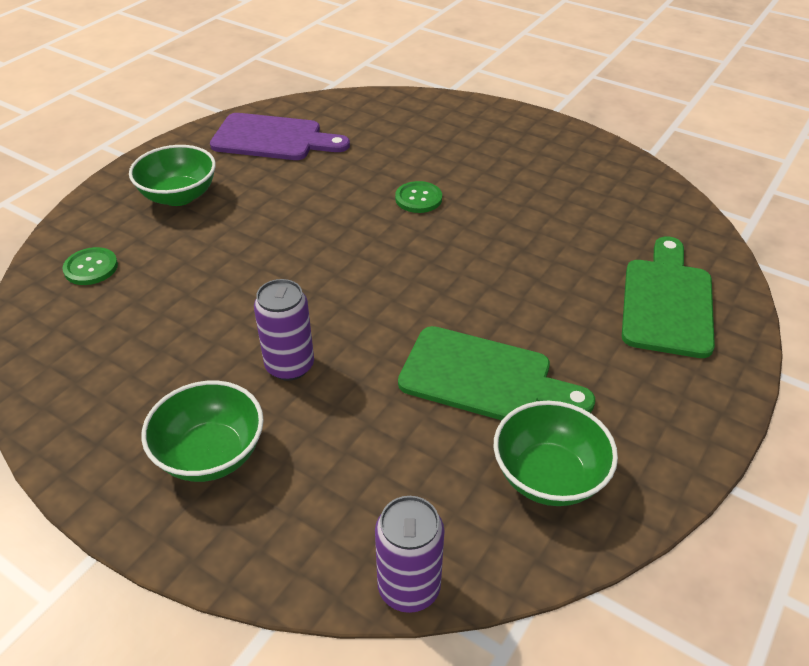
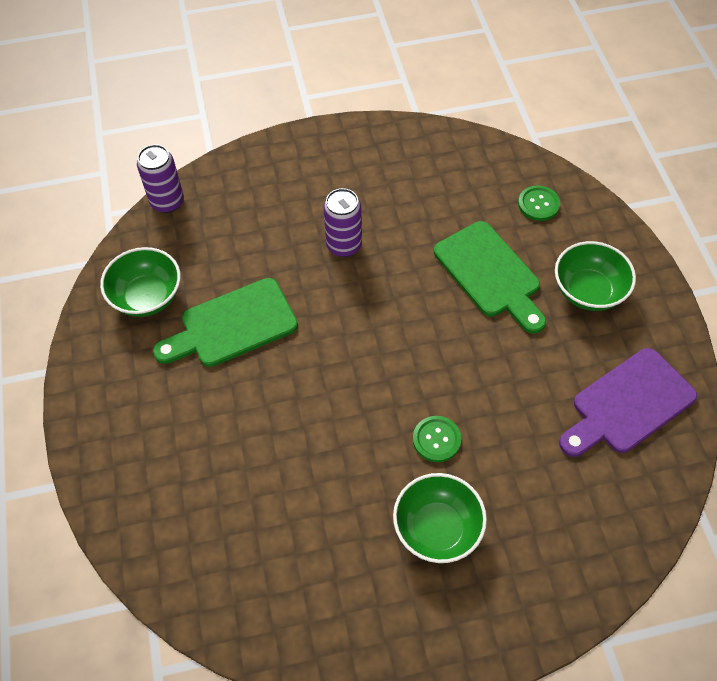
camera: 135 degrees right, 15 degrees up
green bowl [141,380,264,482] -> green bowl moved to [393,473,487,563]
green cutting board [622,236,715,358] -> green cutting board moved to [434,221,546,334]

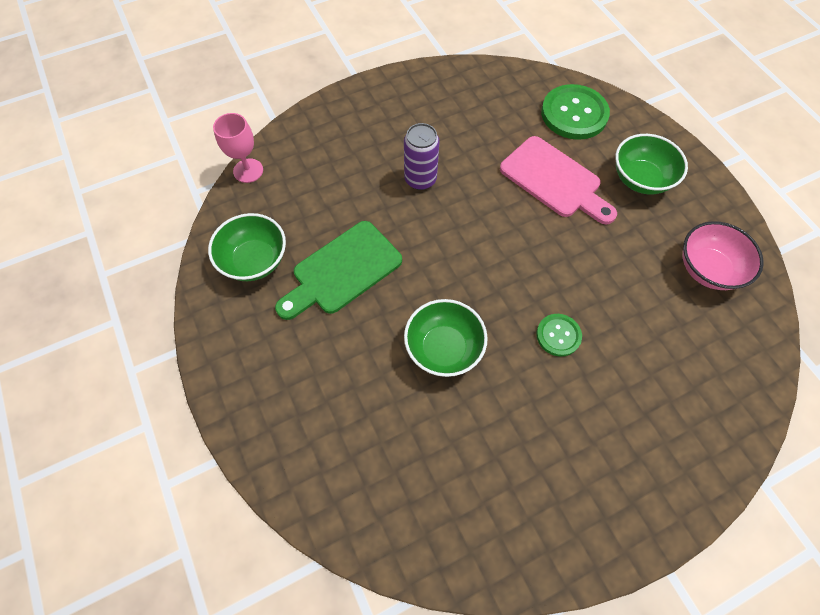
camera: 15 degrees left, 5 degrees up
purple can [137,144,184,213] -> pink goblet [213,113,263,183]
green bowl [393,473,487,563] -> green bowl moved to [404,299,488,377]
green cutting board [434,221,546,334] -> pink cutting board [500,136,617,224]
green button [518,185,560,221] -> green button [541,84,610,140], size x1.83
purple cutting board [559,348,697,457] -> pink bowl [683,221,764,290]

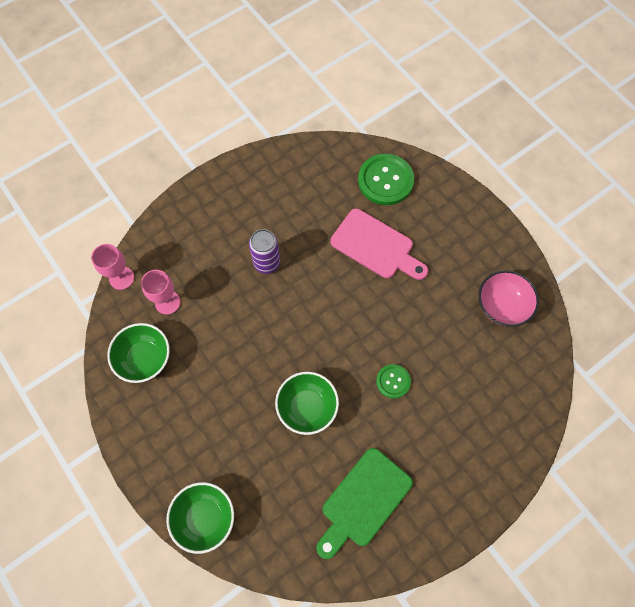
camera: 10 degrees left, 5 degrees up
green cutting board [275,221,402,320] -> green cutting board moved to [316,448,413,559]
green bowl [615,134,688,195] -> green bowl moved to [166,482,234,554]
none -> pink goblet [141,270,181,315]

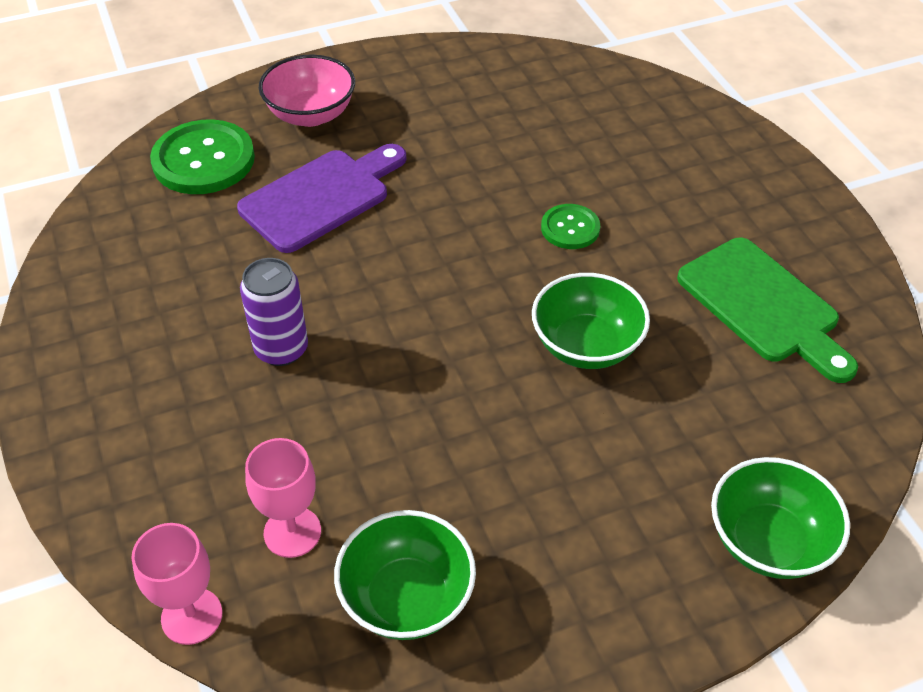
camera: 75 degrees left, 20 degrees down
pink cutting board [330,209,428,280] -> purple cutting board [237,144,407,253]
pink bowl [479,270,539,327] -> pink bowl moved to [258,54,355,127]

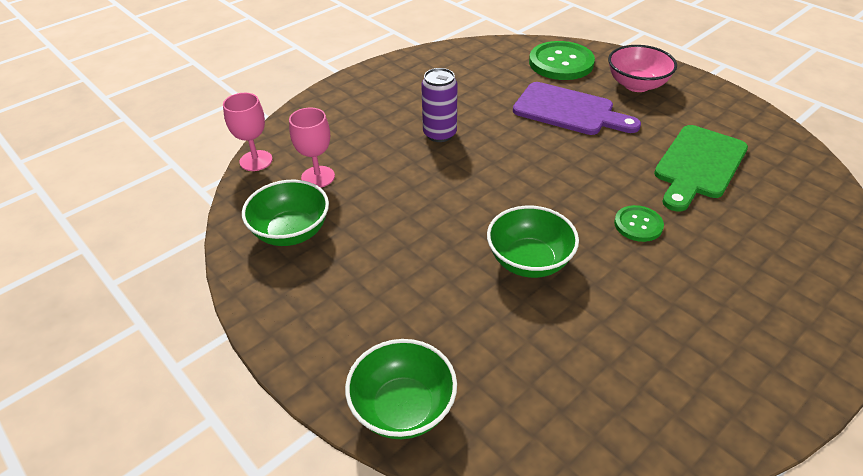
camera: 70 degrees right, 5 degrees down
green cutting board [677,238,858,383] -> green cutting board moved to [654,125,748,212]

